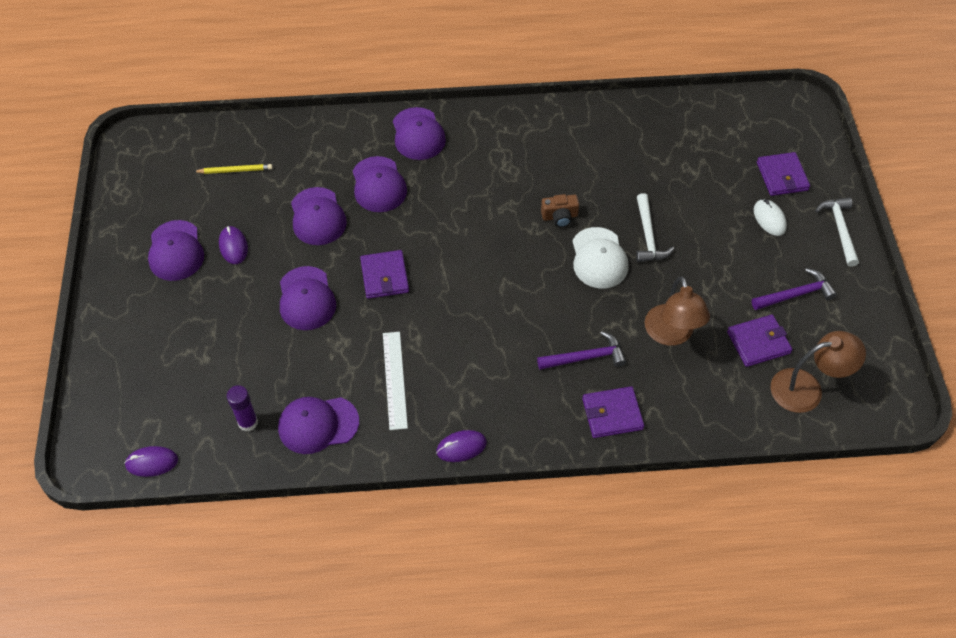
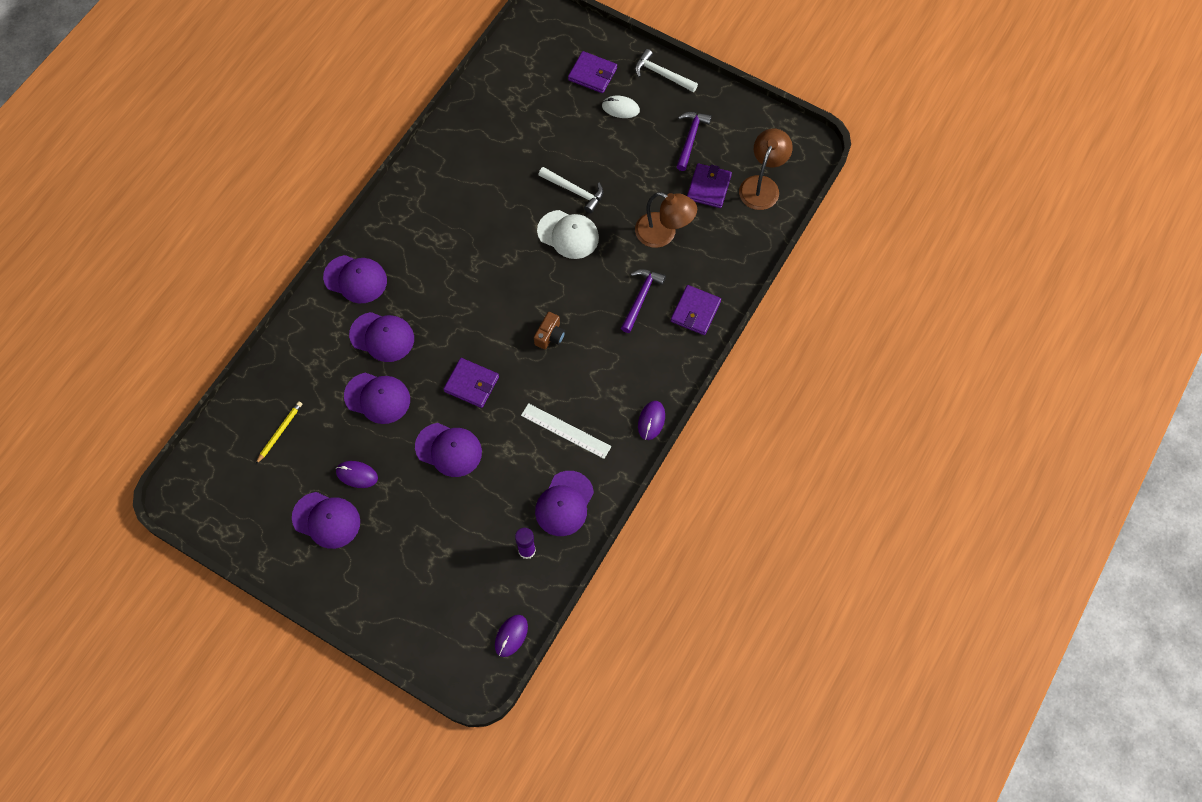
camera: 55 degrees left, 10 degrees up
brown camera [541,194,579,227] -> brown camera moved to [534,312,565,349]

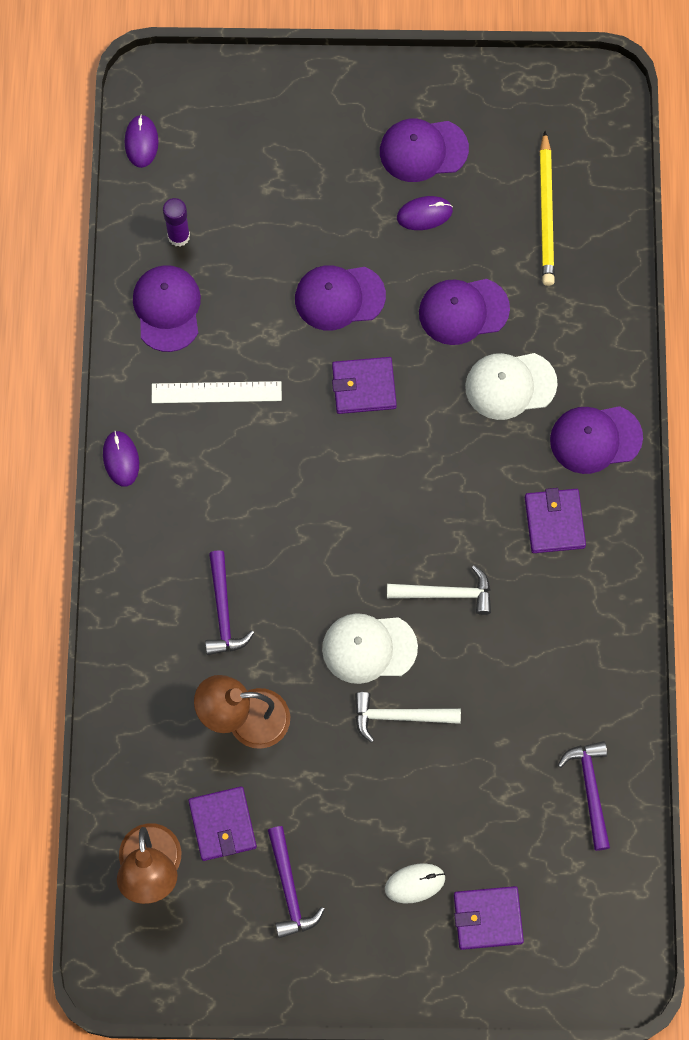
camera: 150 degrees right, 5 degrees up
yellow pencil [256,401,302,464] -> yellow pencil [540,131,555,286], size x1.65
purple cap [349,312,414,362] -> white cap [465,353,558,420]
brown camera [534,312,565,349] -> none
white hammer [635,49,698,92] -> white hammer moved to [387,565,491,615]
purple wallet [671,285,721,335] -> purple wallet moved to [525,488,586,553]
none -> purple hammer [558,741,610,851]

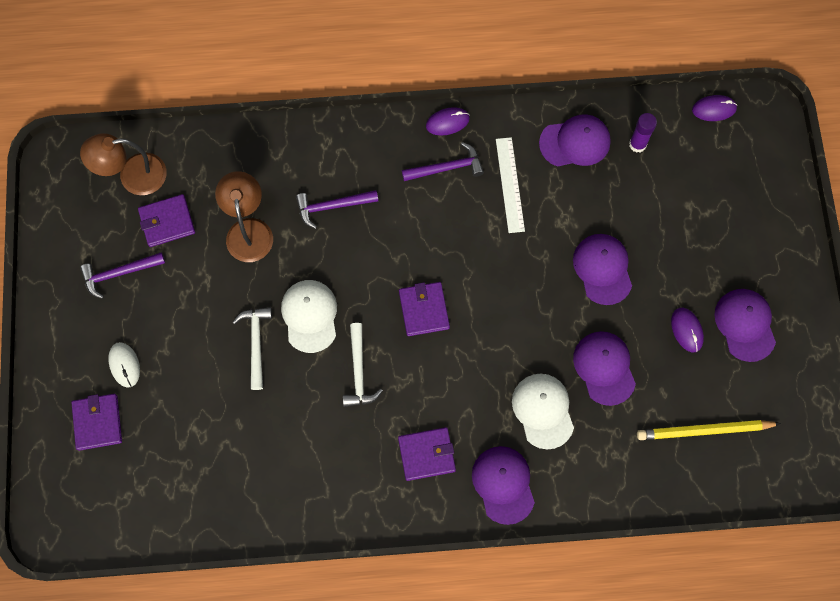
camera: 85 degrees right, 0 degrees up
purple wallet [332,357,397,414] -> purple wallet moved to [399,282,450,336]
purple hammer [558,741,610,851] -> purple hammer moved to [402,142,484,181]

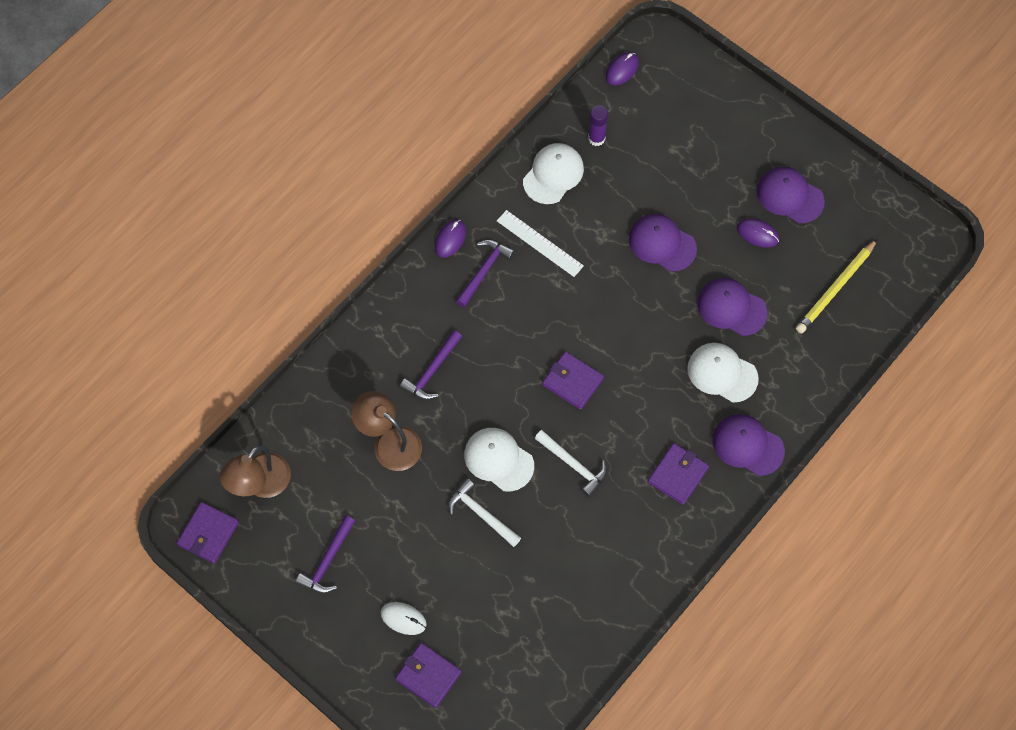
camera: 45 degrees left, 5 degrees down
purple wallet [138,194,195,247] -> purple wallet moved to [177,502,239,563]
purple cap [539,114,611,167] -> white cap [523,143,584,204]

